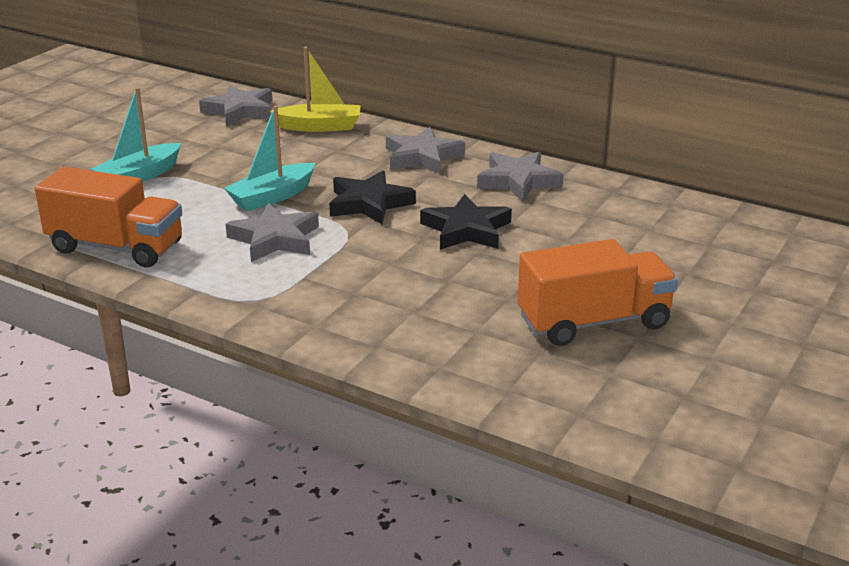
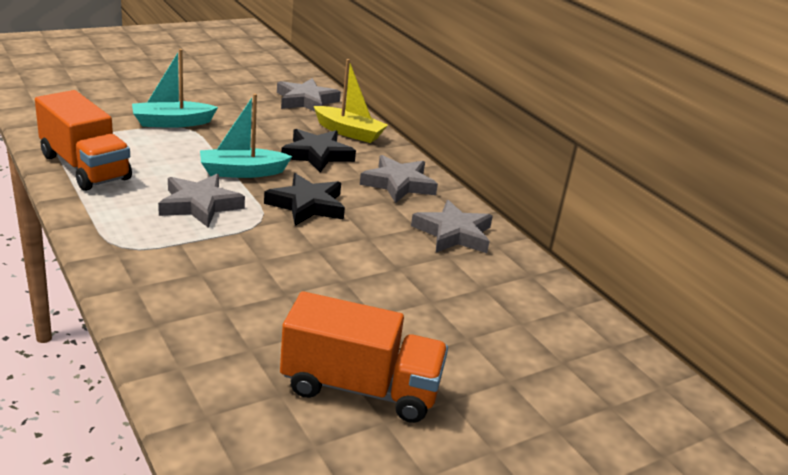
camera: 25 degrees right, 0 degrees up
black star [420,194,512,250] -> black star moved to [281,129,356,173]

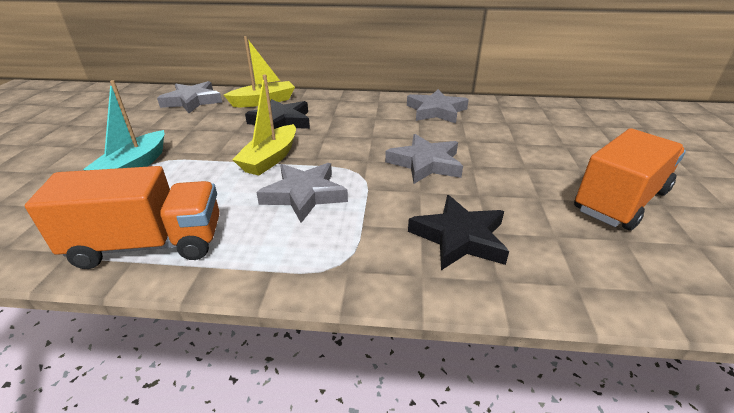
camera: 50 degrees left, 5 degrees up
turquoise boat [200,94,292,178] -> yellow boat [232,74,296,176]
black star [264,173,345,226] -> black star moved to [408,195,509,270]
grey star [360,155,438,203] -> grey star moved to [385,134,463,184]

